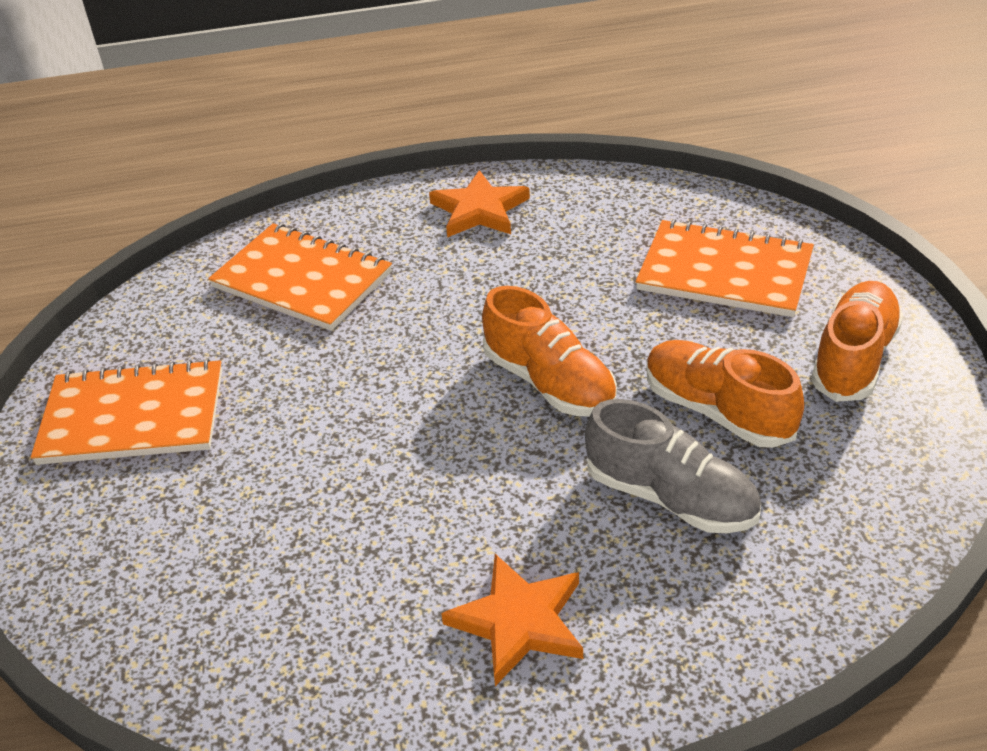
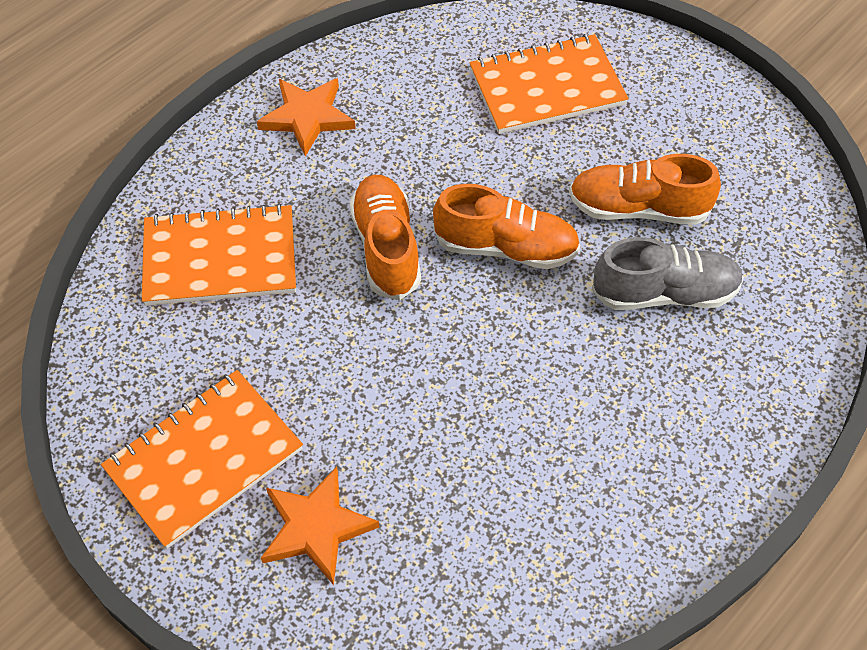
camera: 40 degrees left, 15 degrees up
orange star [441,554,583,686] -> orange star moved to [261,467,379,585]
orange shoe [811,281,903,402] -> orange shoe moved to [350,175,421,300]

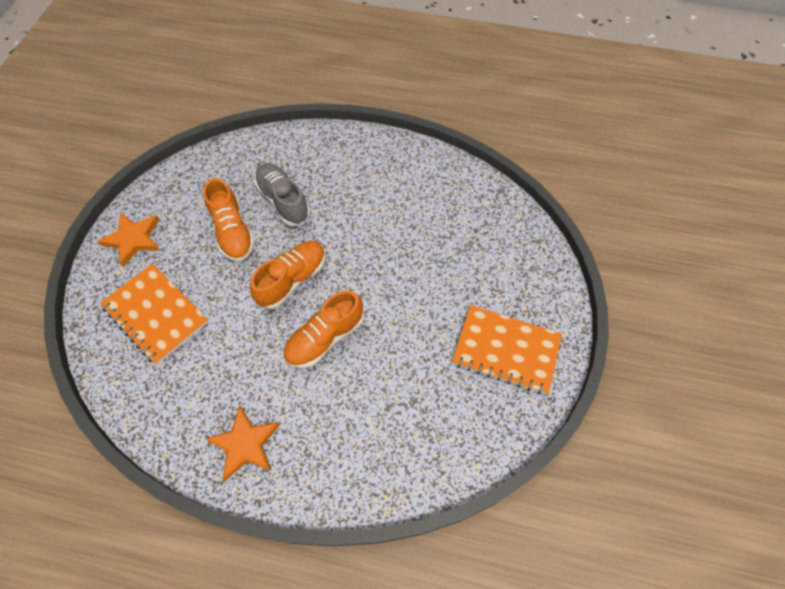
camera: 120 degrees left, 5 degrees up
orange notebook [142,203,296,306] -> none
orange star [261,467,379,585] -> orange star moved to [97,213,160,267]
orange shoe [433,184,580,269] -> orange shoe turned 60 degrees clockwise [250,241,325,310]

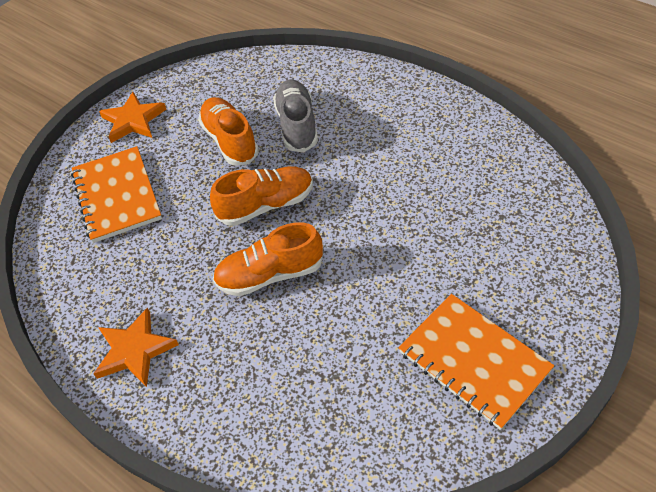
camera: 30 degrees right, 10 degrees down
orange shoe [203,178,255,262] -> orange shoe turned 150 degrees clockwise [198,97,259,166]

